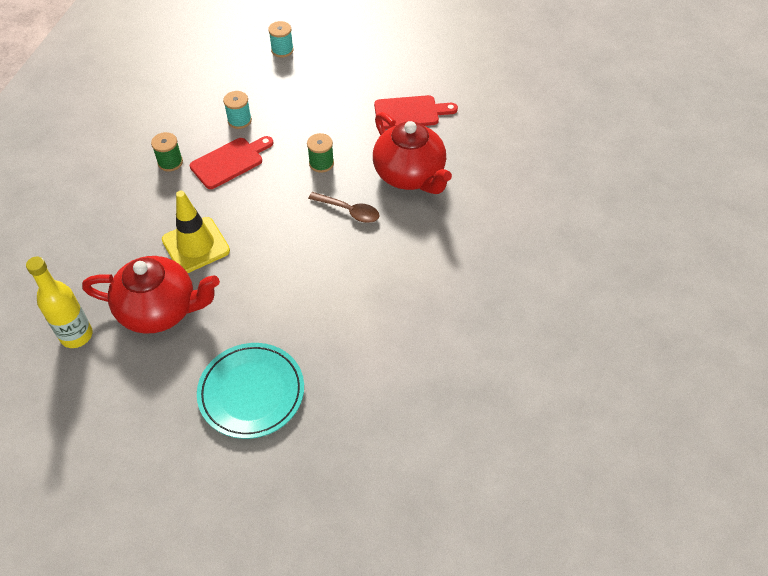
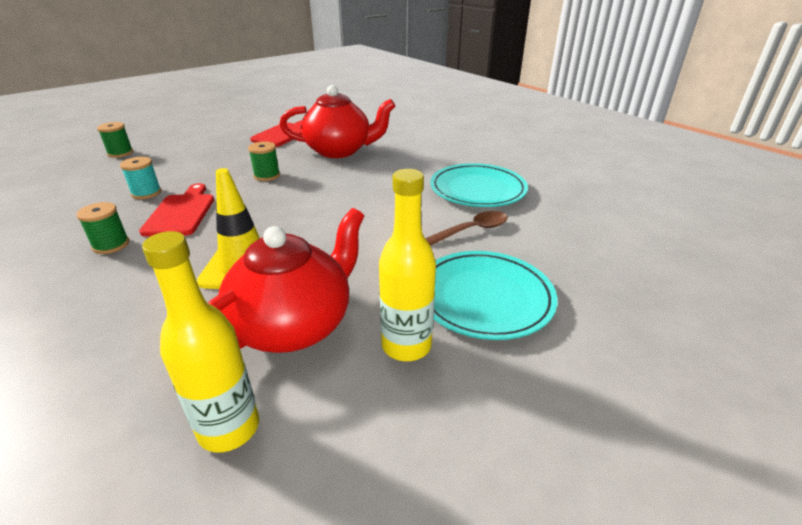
camera: 55 degrees left, 20 degrees down
turquoise spool [268,21,294,57] -> green spool [97,122,133,158]
brown spoon [308,192,379,223] -> brown spoon moved to [425,211,508,245]
none -> yellow bottle [379,169,436,361]
none -> turquoise plate [430,163,528,207]

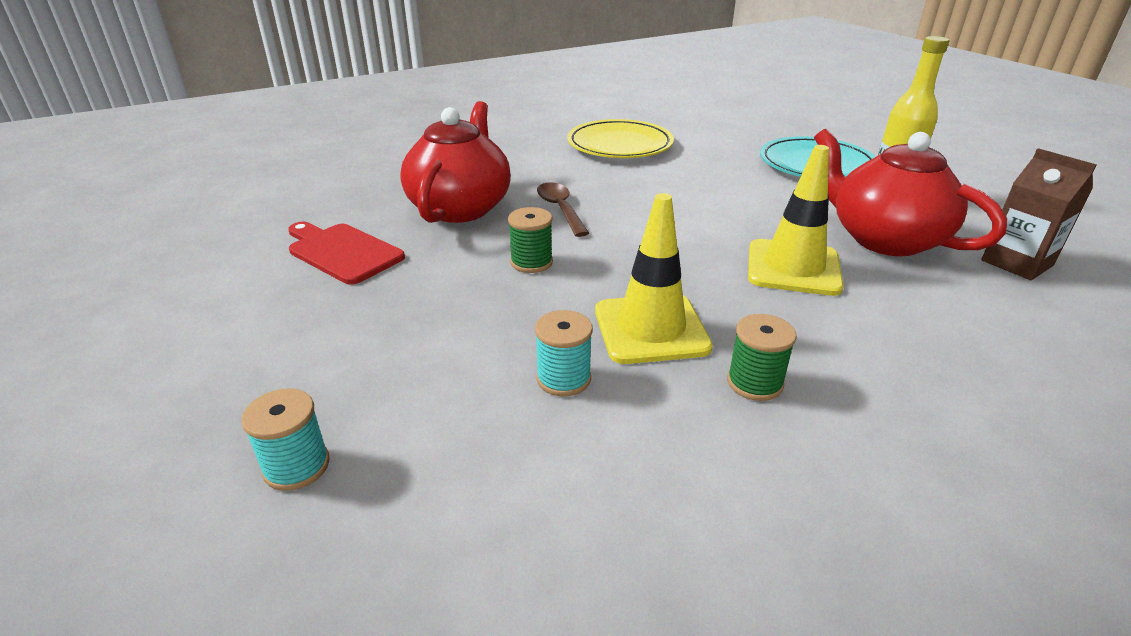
camera: 80 degrees left, 0 degrees up
green spool [97,122,133,158] -> turquoise spool [241,388,329,491]
red cutting board [139,183,214,237] -> yellow traffic cone [595,193,713,364]
yellow bottle [142,231,259,452] -> brown carton [981,148,1097,280]
brown spoon [425,211,508,245] -> brown spoon moved to [537,182,589,237]
turquoise plate [430,163,528,207] -> yellow plate [567,119,674,158]

